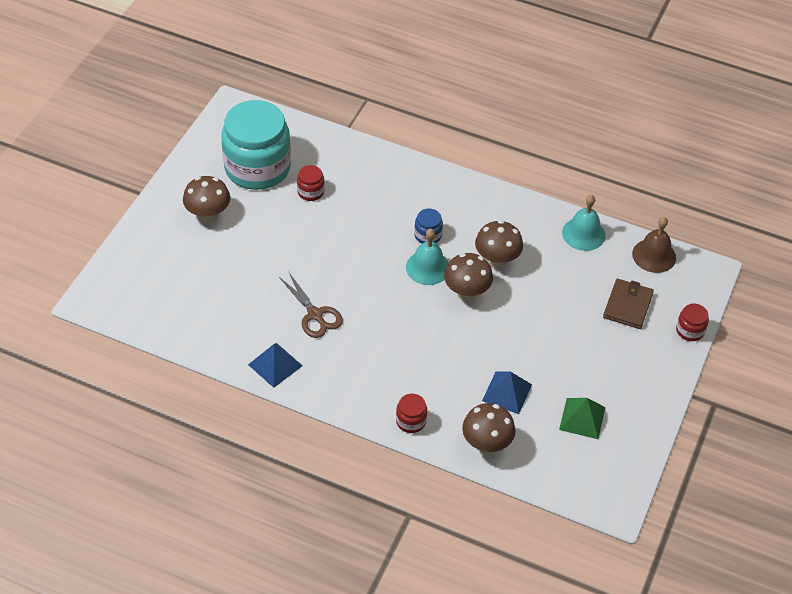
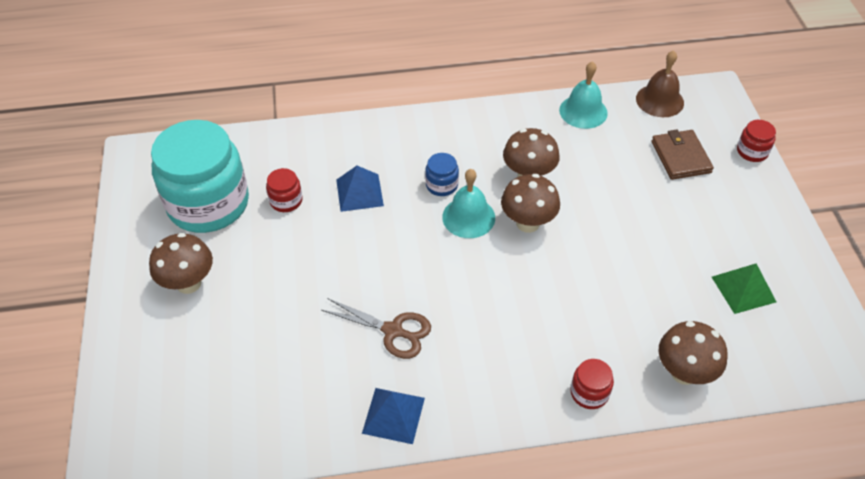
camera: 30 degrees left, 0 degrees up
blue pyramid [482,371,532,414] -> blue pyramid moved to [336,166,384,212]

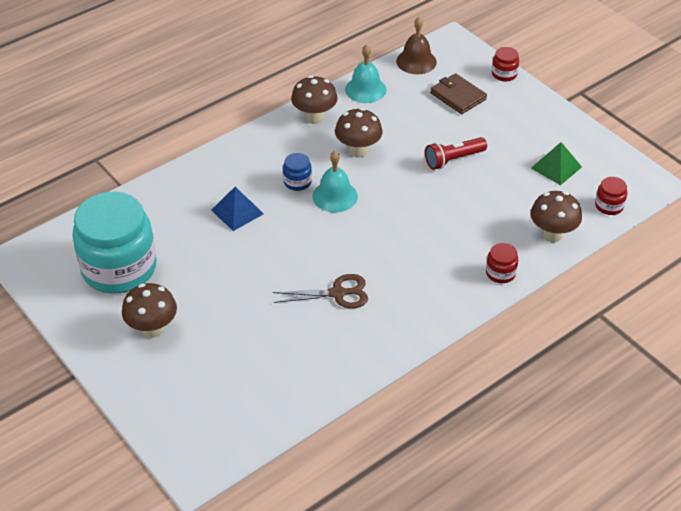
camera: 30 degrees left, 5 degrees down
red jar [266,168,303,212] -> red jar moved to [595,177,627,215]
blue pyramid [362,388,425,444] -> none
brown mushroom [501,174,560,233] -> brown mushroom moved to [291,75,338,124]
none -> red flashlight [425,137,487,170]

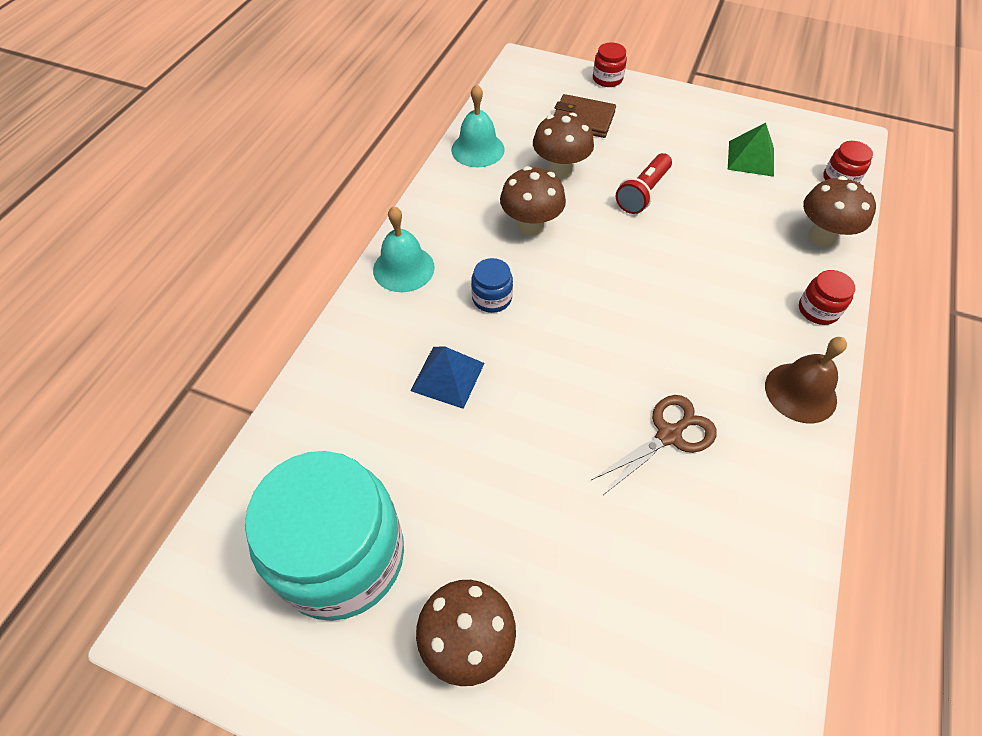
camera: 30 degrees left, 10 degrees up
brown mushroom [291,75,338,124] -> brown mushroom moved to [533,112,594,179]
turquoise bell [312,151,358,212] -> turquoise bell moved to [373,206,435,292]
brown bell [396,17,437,74] -> brown bell moved to [765,337,847,423]

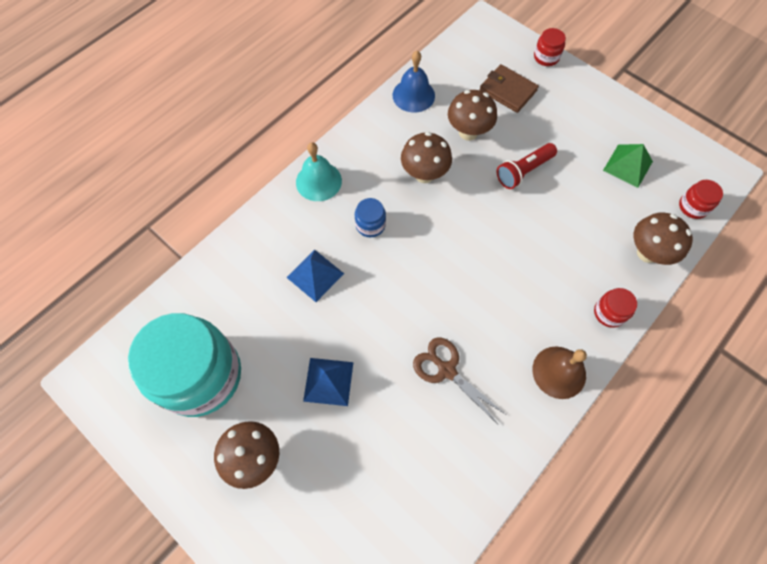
camera: 20 degrees right, 10 degrees up
turquoise bell [451,84,505,167] -> blue bell [393,51,435,113]
brown scissors [591,395,717,494] -> brown scissors turned 120 degrees counterclockwise [413,338,505,424]
none -> blue pyramid [303,358,353,406]

